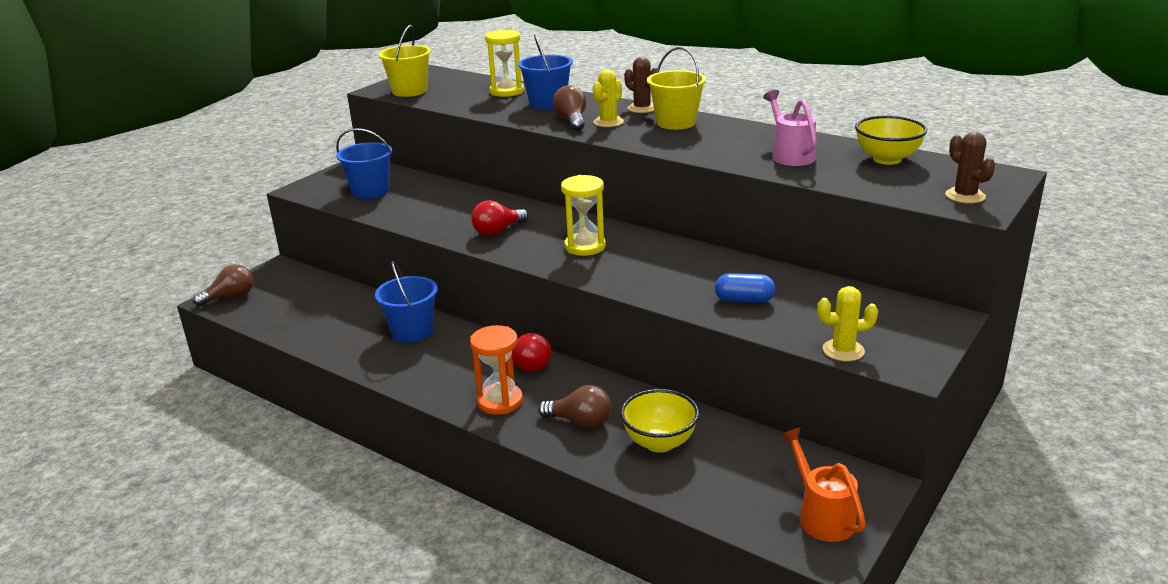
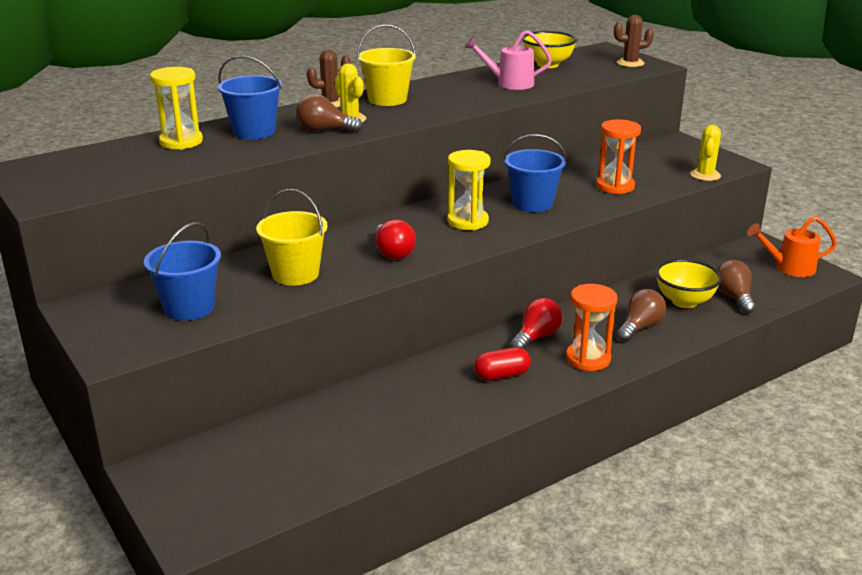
camera: 70 degrees left, 0 degrees up
brown light bulb [193,264,253,306] -> brown light bulb moved to [717,260,756,314]
blue bucket [375,261,438,343] -> blue bucket moved to [503,134,567,212]
yellow bucket [378,25,431,97] -> yellow bucket moved to [256,189,328,286]
blue capsule [715,273,775,303] -> orange hourglass [596,119,641,194]
none -> red capsule [474,347,531,381]

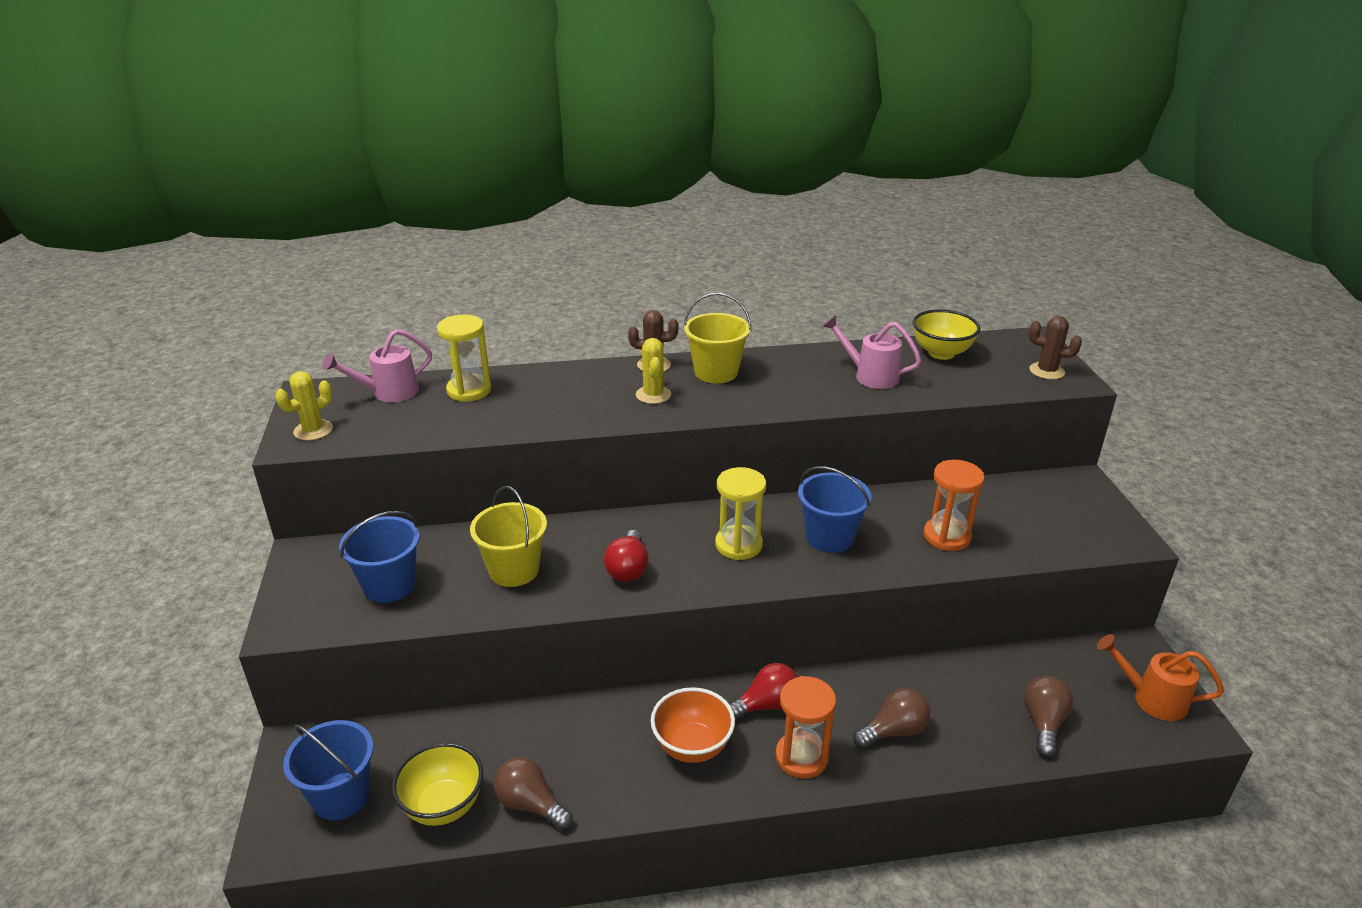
camera: 25 degrees right, 5 degrees up
blue bucket [217,55,282,139] -> blue bucket moved to [283,720,373,820]
brown light bulb [296,94,363,133] -> brown light bulb moved to [494,757,572,830]
red capsule [474,347,531,381] -> orange bowl [651,687,735,763]
yellow bowl [656,259,722,308] -> yellow bowl moved to [392,742,483,826]
yellow cactus [690,125,721,181] -> yellow cactus moved to [275,371,333,441]
none -> pink watering can [322,329,432,402]

